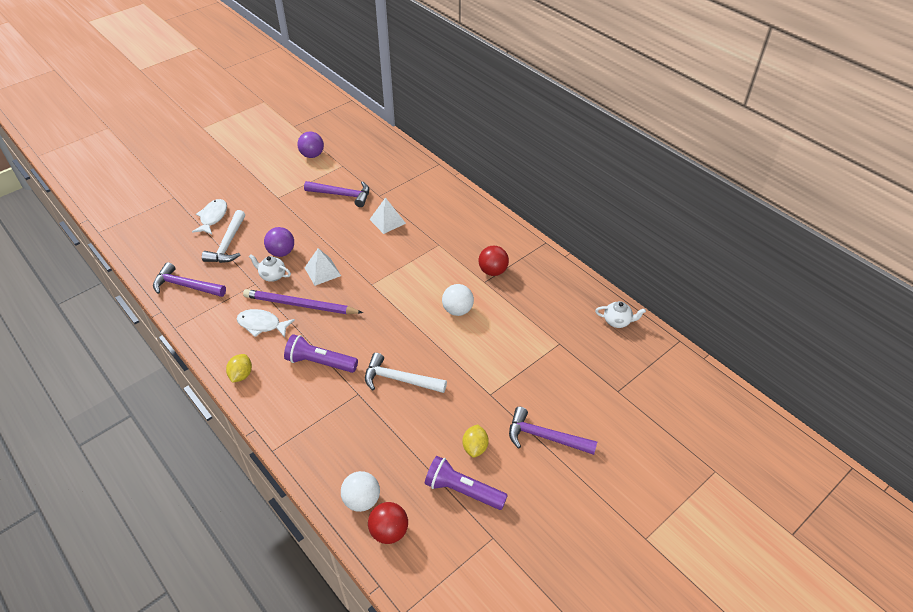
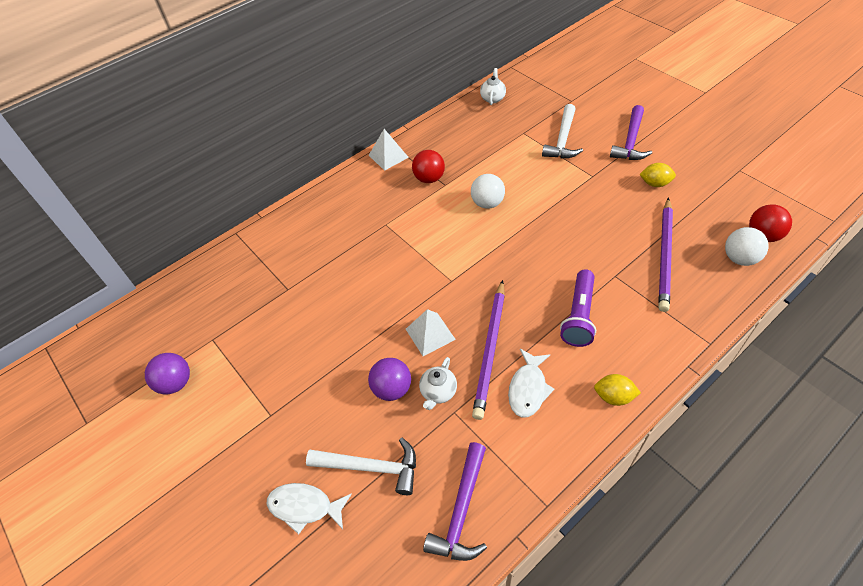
camera: 85 degrees left, 5 degrees up
purple hammer [304,181,369,207] -> none
white hammer [365,353,447,393] -> white hammer moved to [542,104,583,158]
white pyramid [369,197,406,234] -> white pyramid moved to [369,129,409,171]
purple flashlight [425,456,508,510] -> none
none -> purple pencil [658,198,673,312]

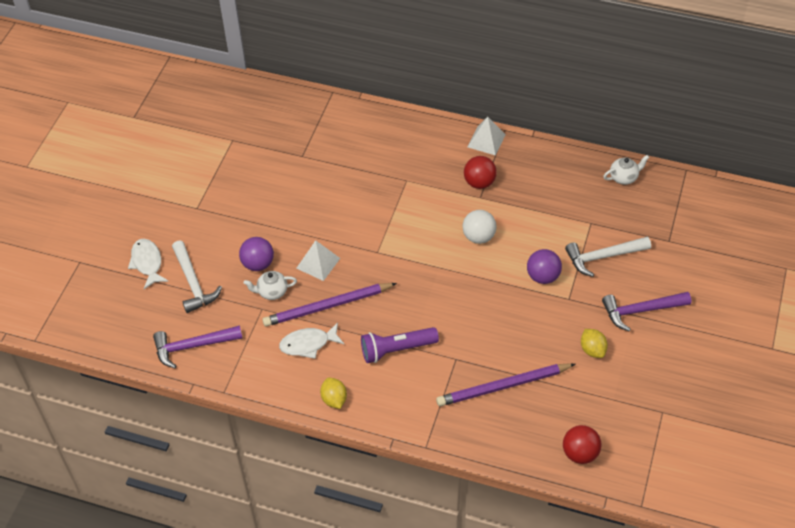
camera: 55 degrees right, 0 degrees up
purple ball [145,353,190,395] -> purple ball moved to [527,249,562,284]
white ball [725,227,769,266] -> none

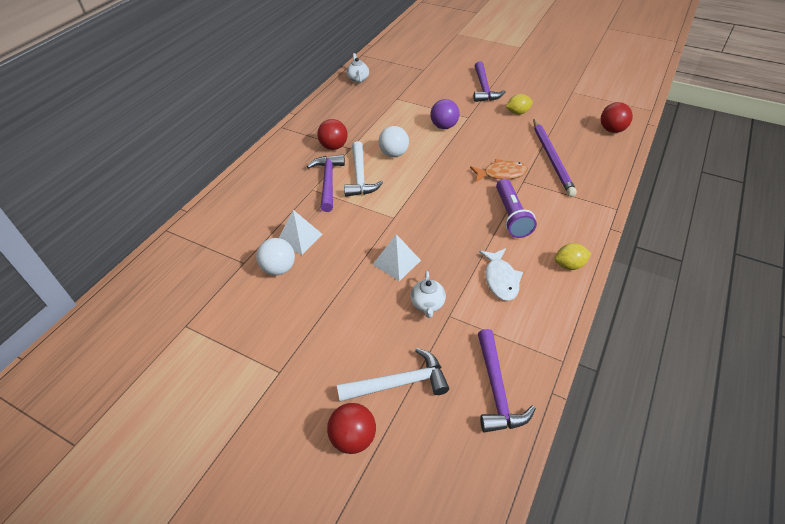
camera: 80 degrees left, 5 degrees down
white fish [128,239,169,289] -> red ball [327,403,376,454]
purple ball [239,237,274,271] -> none
purple pencil [262,283,397,327] -> none
white pyramid [467,117,506,156] -> white pyramid moved to [279,210,323,255]
white hammer [565,237,651,277] -> white hammer moved to [344,141,383,197]
none -> white ball [256,238,295,275]
none -> purple hammer [307,155,345,212]
none -> orange fish [470,159,528,182]

